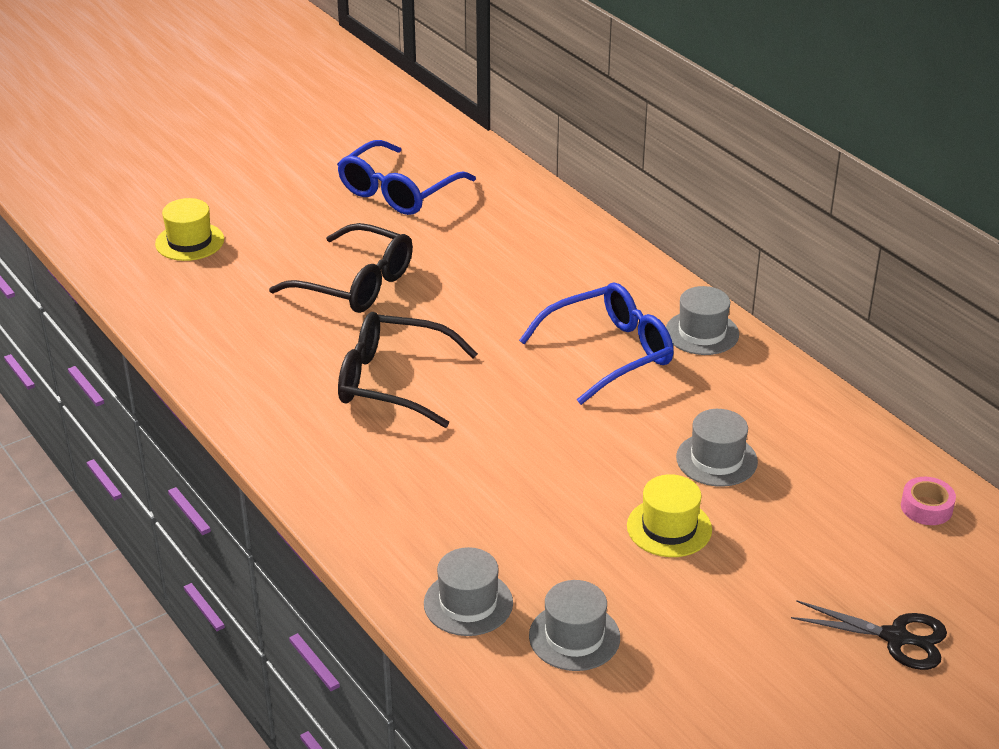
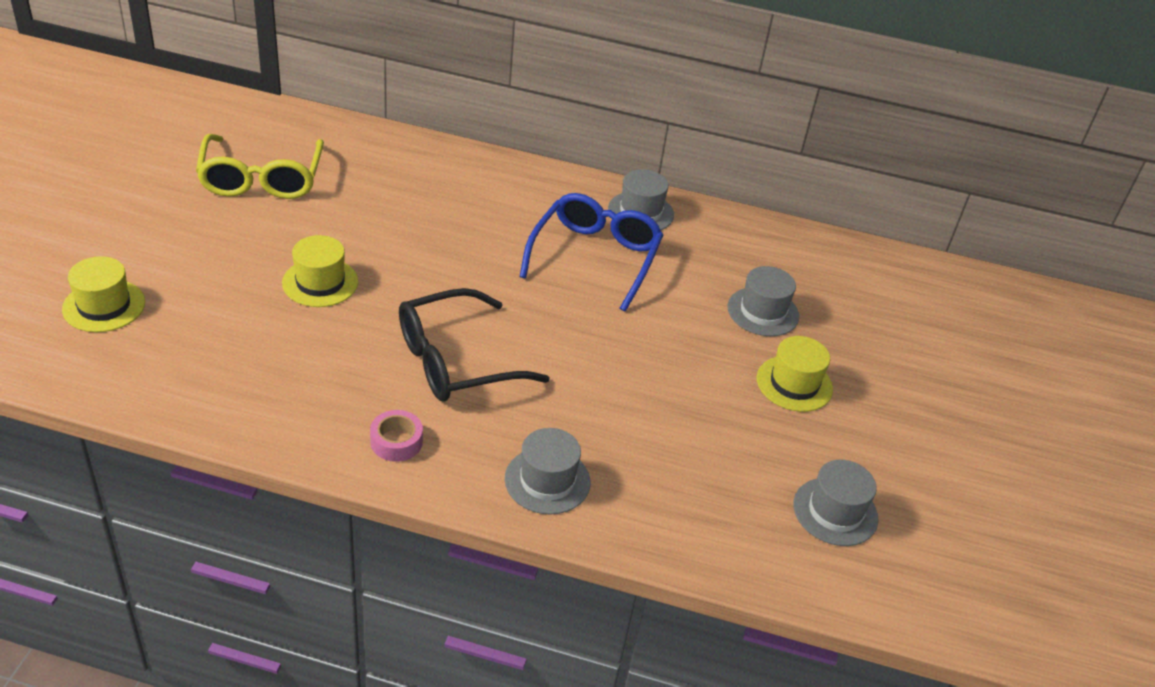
camera: 45 degrees left, 5 degrees up
black glasses [269,223,413,313] -> yellow hat [282,235,358,307]
blue glasses [337,140,476,215] -> yellow glasses [196,134,324,199]
grey hat [424,547,513,636] -> grey hat moved to [505,428,590,515]
black scissors [791,600,947,670] -> none
pink tape [901,477,956,525] -> pink tape moved to [370,410,423,462]

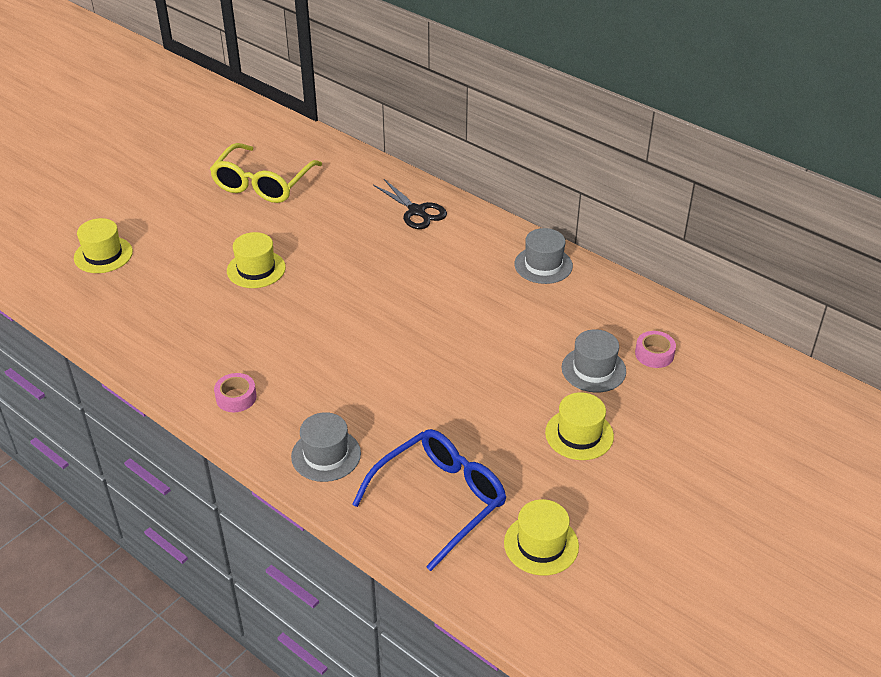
camera: 30 degrees right, 0 degrees up
black glasses [399,288,549,402] -> none
blue glasses [520,193,663,311] -> blue glasses moved to [352,429,506,571]
grey hat [793,460,878,546] -> yellow hat [504,499,579,575]
none -> black scissors [373,179,447,229]
none -> pink tape [635,331,676,368]

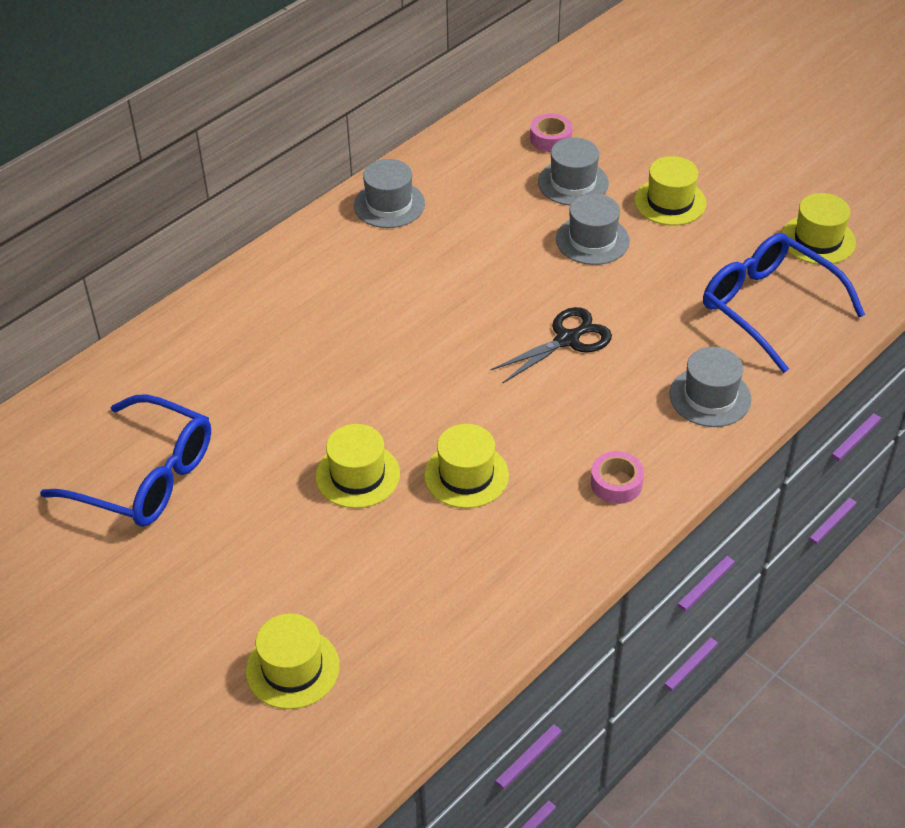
camera: 85 degrees left, 5 degrees up
yellow glasses [210,143,322,203] -> blue glasses [40,394,211,527]
black scissors [373,179,447,229] -> black scissors moved to [490,307,612,383]
none -> yellow hat [424,424,509,508]
none -> grey hat [556,193,630,265]

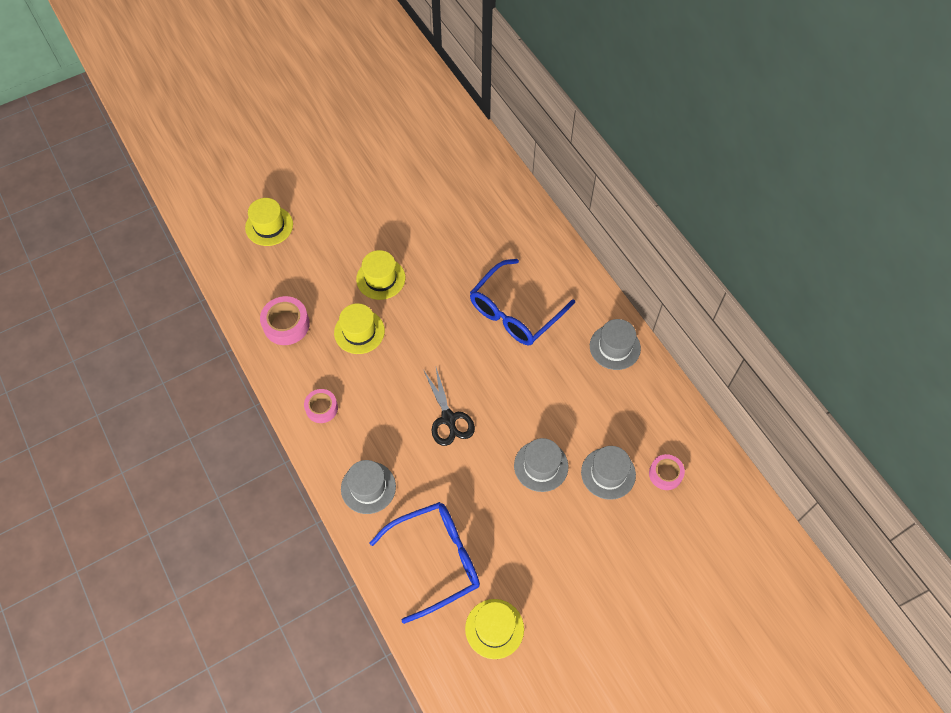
camera: 105 degrees right, 15 degrees up
blue glasses [40,394,211,527] -> blue glasses moved to [470,259,575,345]
yellow hat [634,156,707,225] -> none
none -> pink tape [260,296,310,345]

